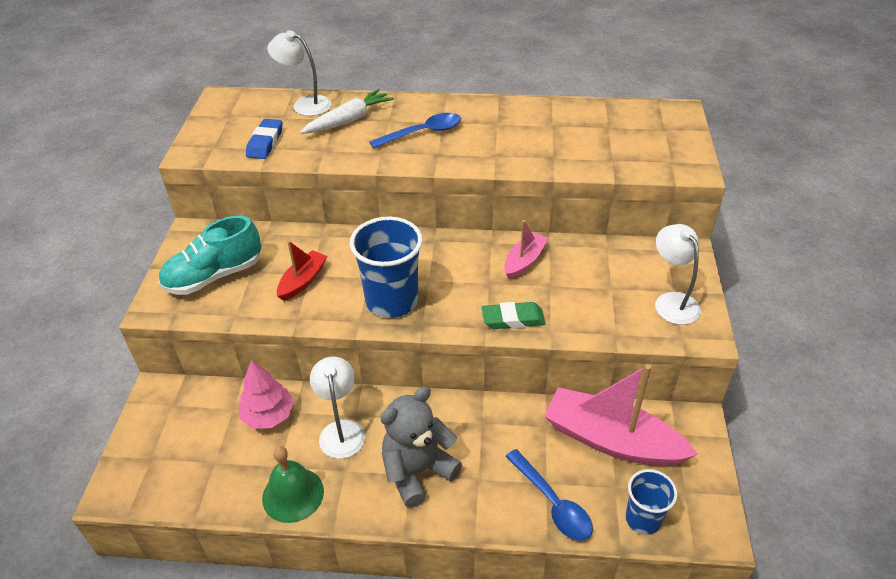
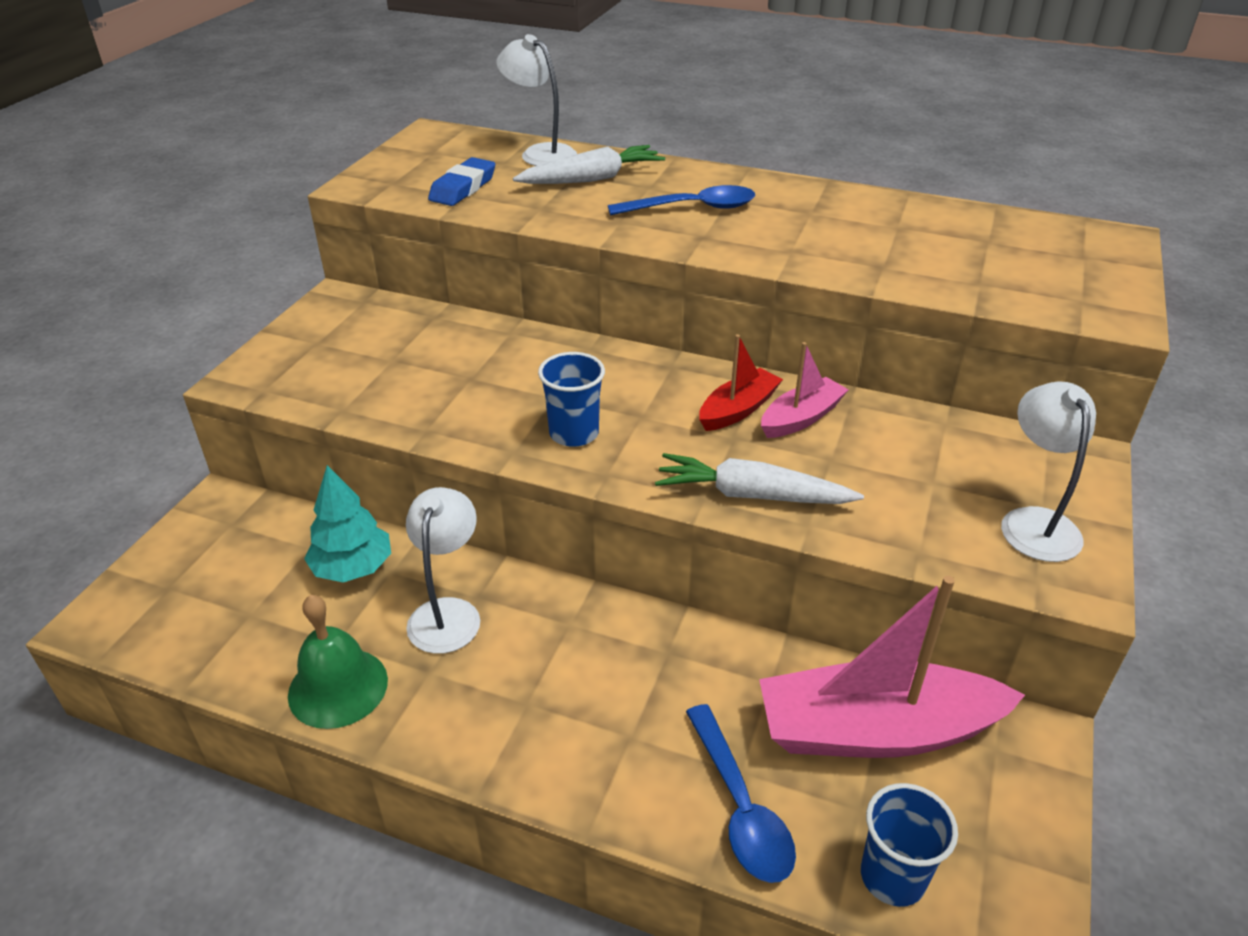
camera: 15 degrees right, 5 degrees down
turquoise shoe [159,216,261,295] -> none
pink tree [239,360,294,429] -> turquoise tree [304,465,391,582]
red boat [277,241,327,301] -> red boat moved to [699,334,783,431]
blue cup [350,217,423,318] -> blue cup [538,352,605,447], size x0.60
grey teddy bear [381,387,462,508] -> none
green eraser [482,302,546,329] -> white carrot [655,453,864,504]
pink boat [544,364,698,466] -> pink boat turned 45 degrees counterclockwise [759,576,1025,758]

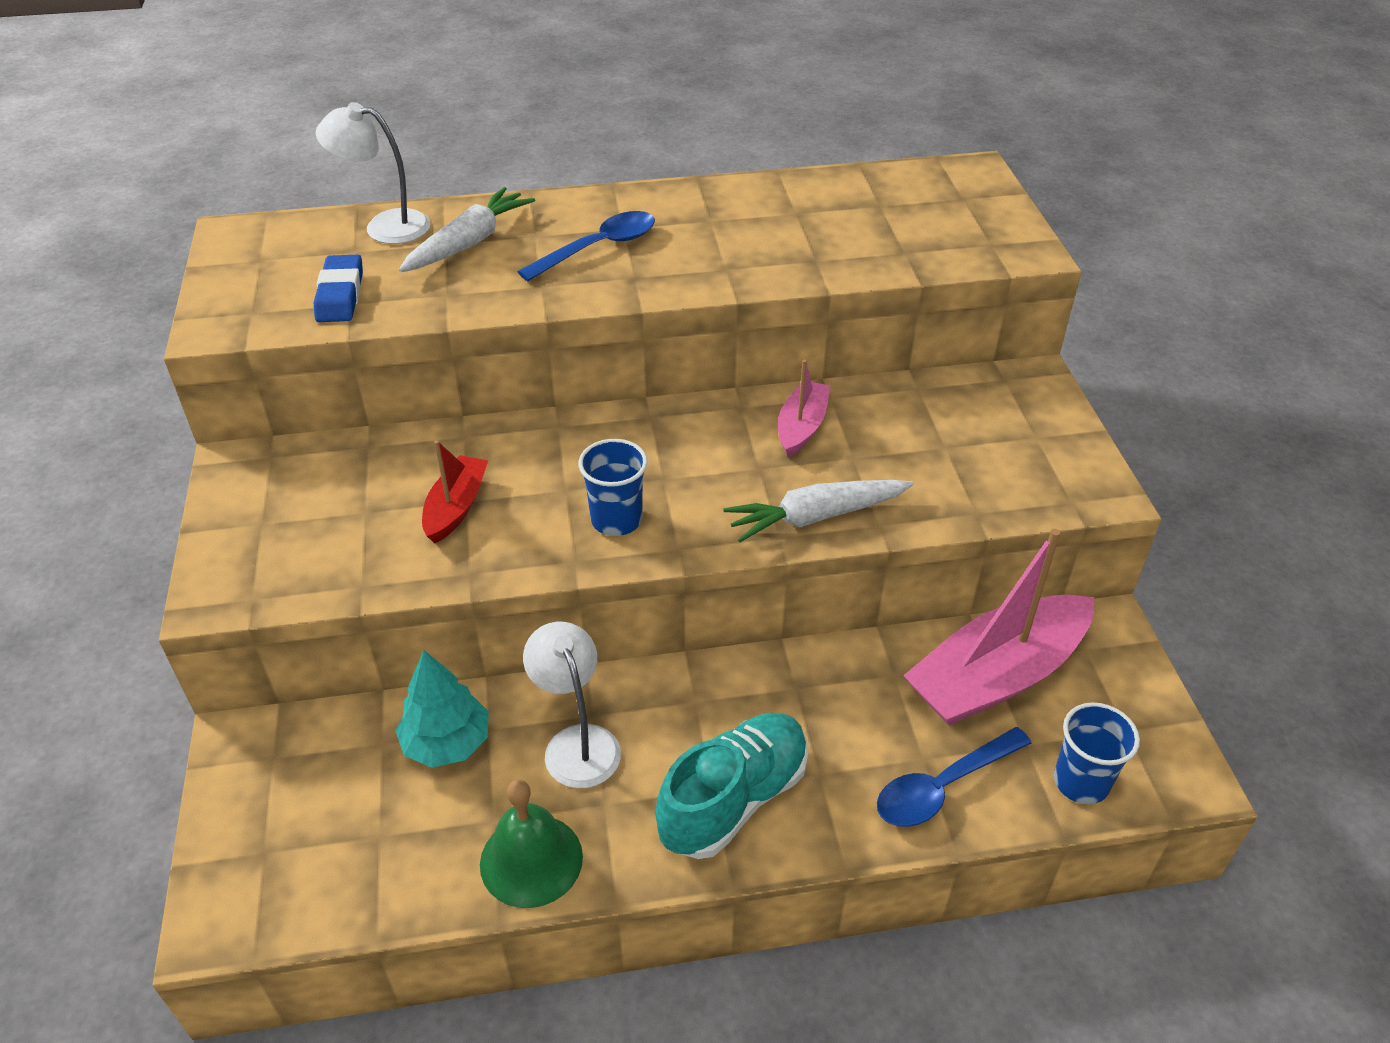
camera: 30 degrees left, 5 degrees up
blue spoon [686,704,796,883] -> blue spoon turned 105 degrees clockwise [877,727,1031,827]
red boat [699,334,783,431] -> red boat moved to [422,440,488,543]
white lamp [1001,382,1096,562] -> none
none -> turquoise shoe [655,713,808,859]

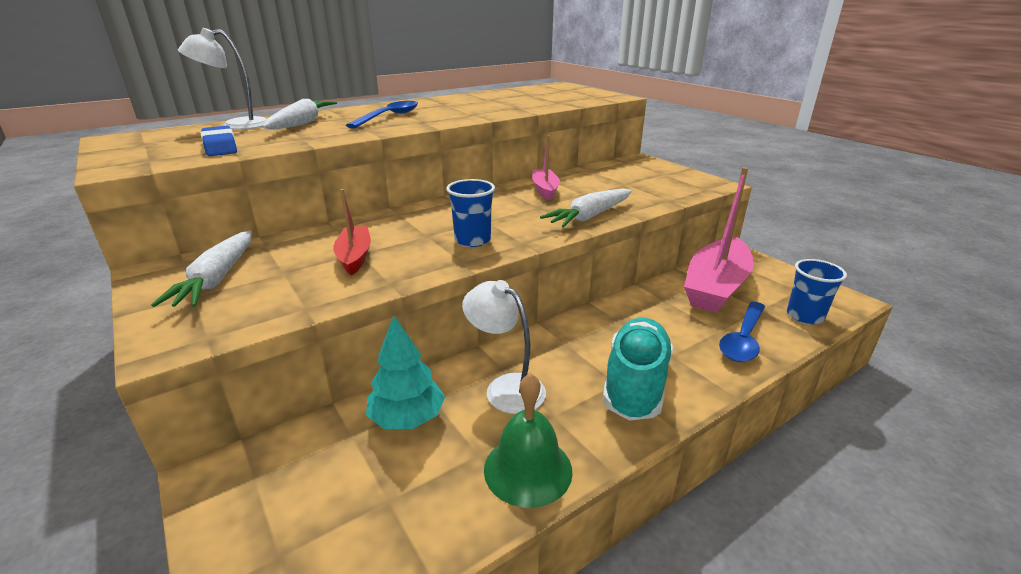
camera: 25 degrees left, 15 degrees down
none -> white carrot [151,231,252,307]

